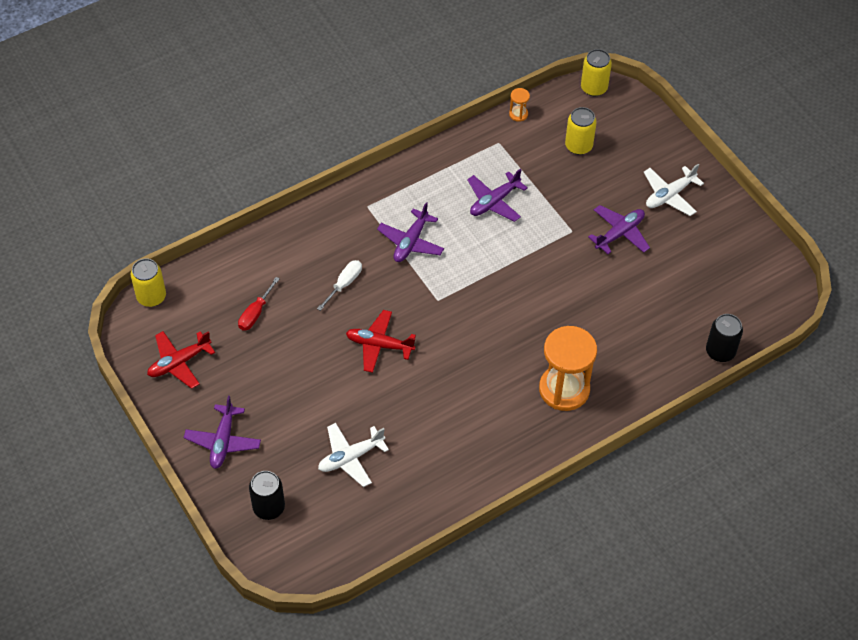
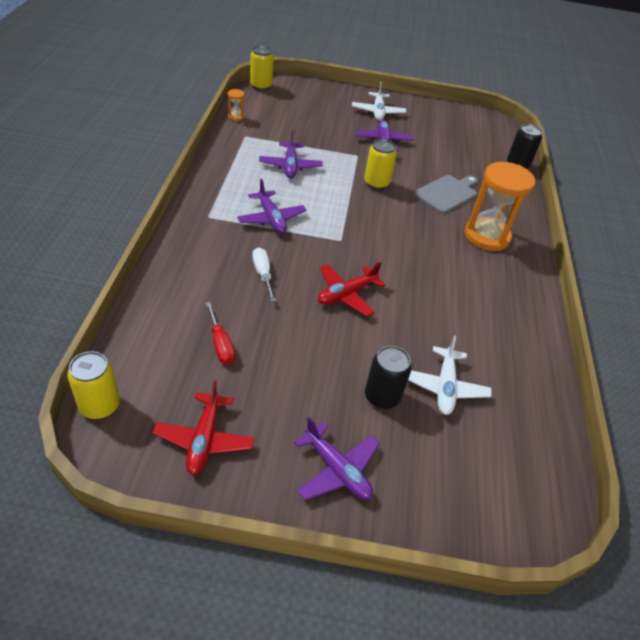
camera: 55 degrees left, 10 degrees down
black can [249,471,285,520] -> black can moved to [365,346,412,409]
yellow can [565,107,597,155] -> yellow can moved to [364,139,397,189]
none -> grey cutting board [414,175,478,214]

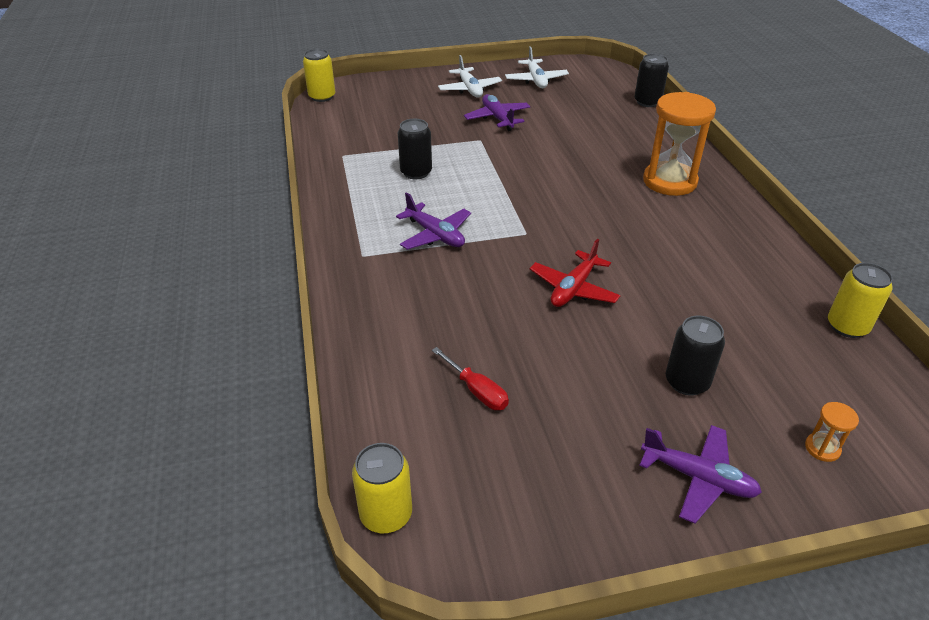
camera: 15 degrees left, 5 degrees down
red plane [153,380,254,475] -> none
orange hourglass [228,89,245,121] -> orange hourglass moved to [805,402,859,462]
white screwdriver [252,248,276,302] -> none
purple plane [259,130,323,178] -> black can [398,119,432,179]
yellow can [364,139,397,189] -> yellow can moved to [828,263,893,338]
white plane [408,336,492,415] -> white plane moved to [505,46,569,88]
grey cutting board [414,175,478,214] -> none

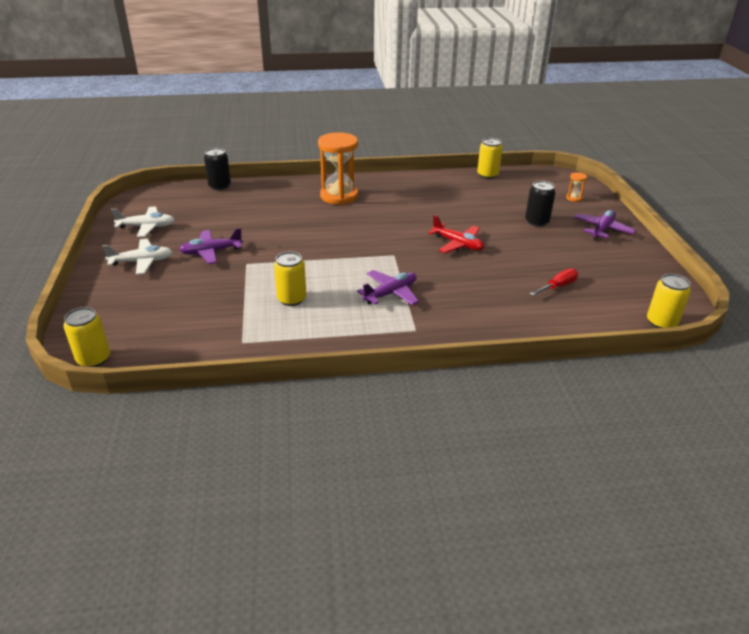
camera: 85 degrees left, 5 degrees down
black can [398,119,432,179] -> yellow can [274,252,307,306]

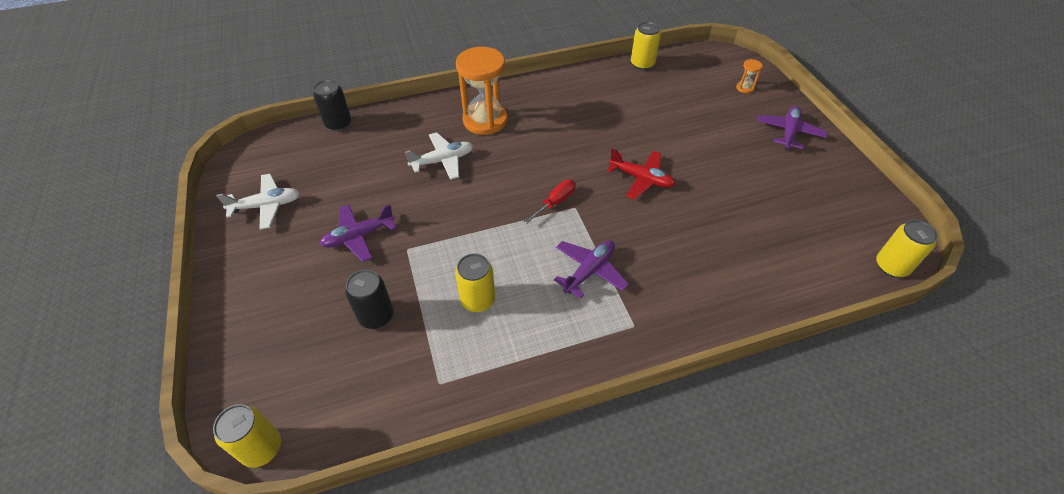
camera: 10 degrees left, 15 degrees up
white plane [102,239,173,275] -> white plane moved to [405,132,473,180]
black can [525,181,556,227] -> black can moved to [345,270,394,329]
red screwdriver [530,268,578,296] -> red screwdriver moved to [524,180,576,224]

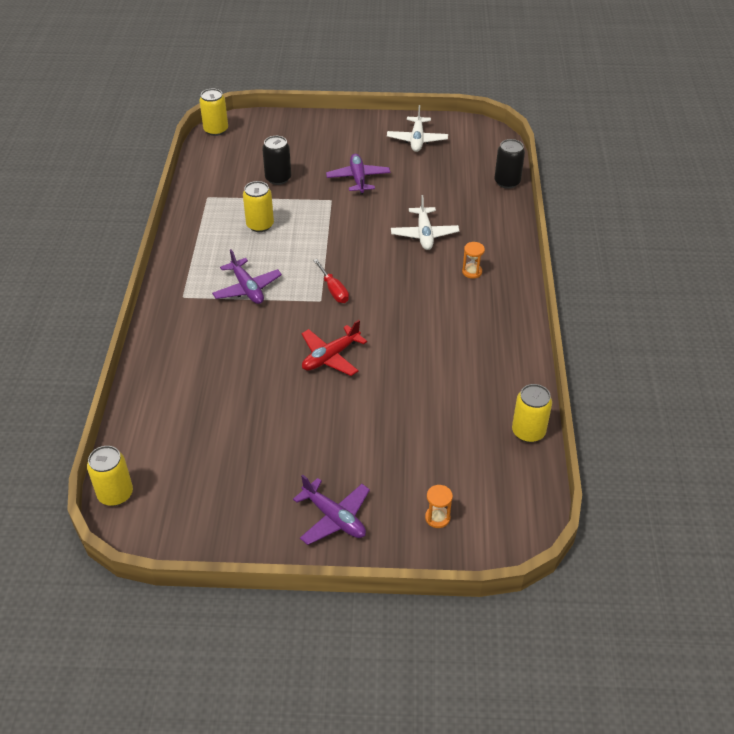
camera: 110 degrees right, 5 degrees down
orange hourglass [456,47,507,135] -> orange hourglass [462,242,485,279], size x0.42

